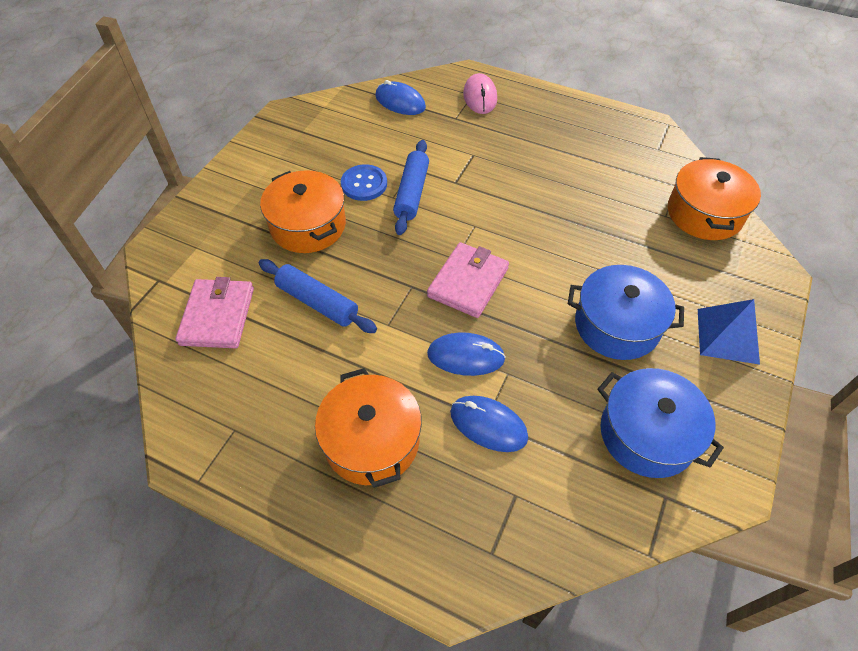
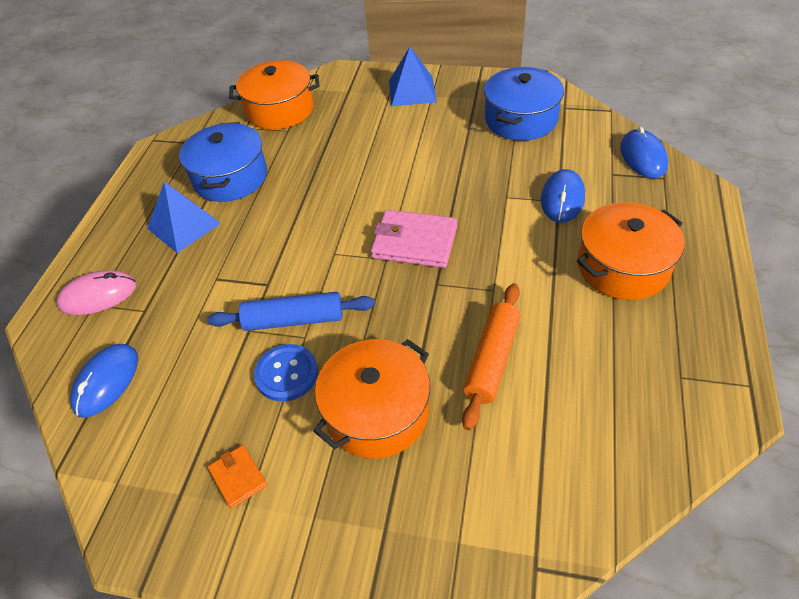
camera: 100 degrees left, 5 degrees down
pink wallet [176,277,254,348] -> none
blue rolling pin [259,259,377,333] -> orange rolling pin [462,283,521,430]
blue mouse [427,332,506,376] -> blue mouse moved to [620,127,668,178]
blue pot [568,265,684,360] -> blue pot moved to [179,122,267,202]
none -> blue pyramid [147,182,221,253]
none -> orange wallet [208,445,267,509]

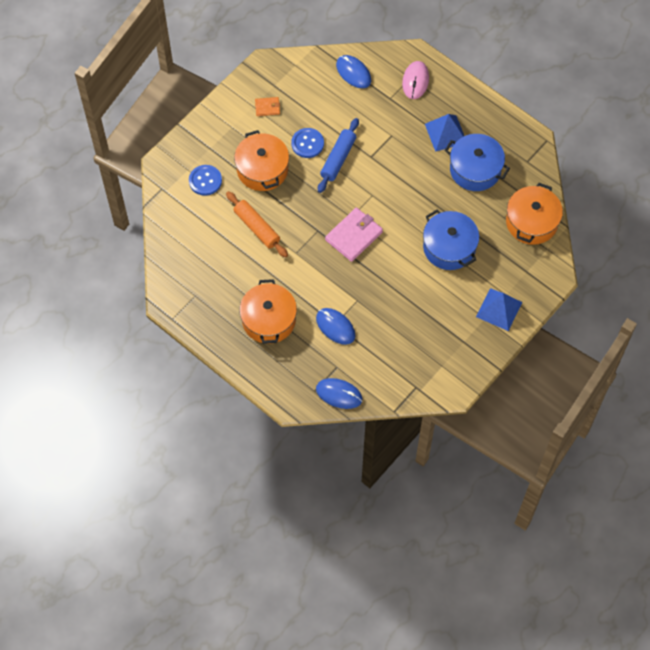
camera: 115 degrees right, 15 degrees up
blue pot [484,67,564,141] -> blue pot moved to [423,209,479,270]
none -> blue button [189,165,222,196]

